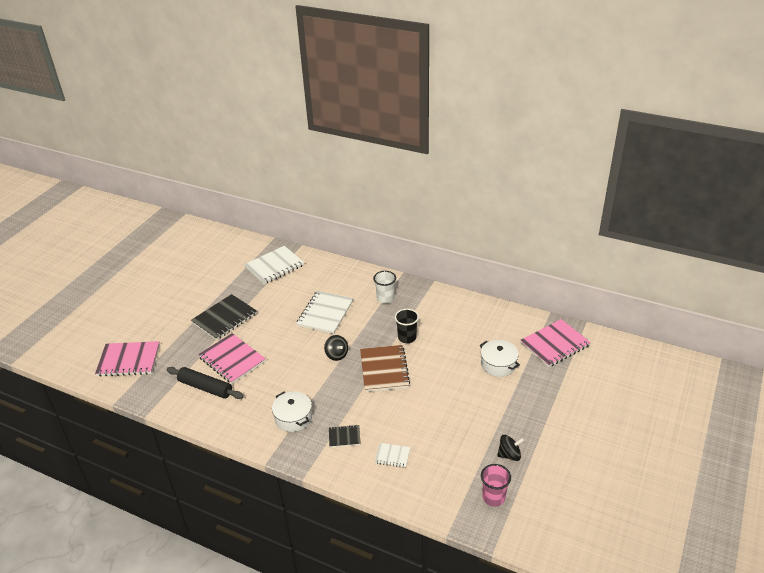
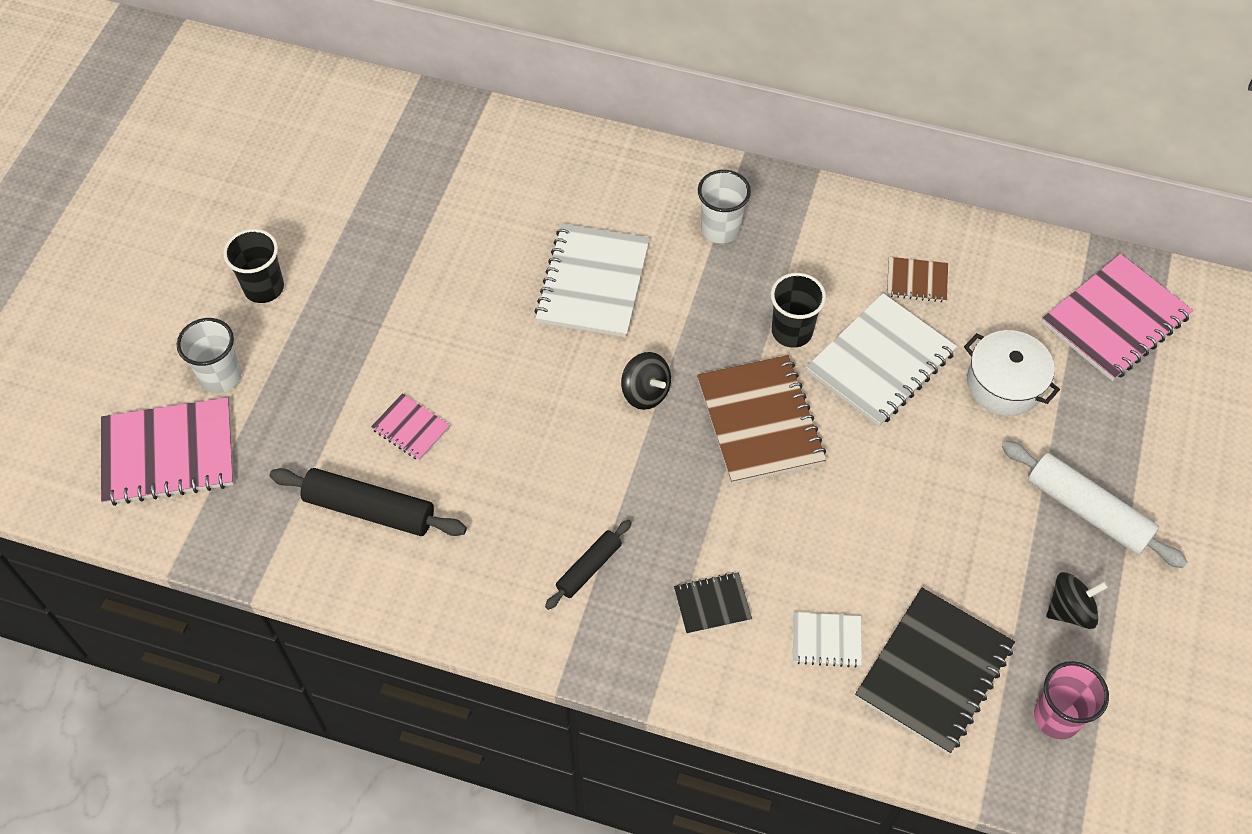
camera: 10 degrees left, 20 degrees up
black notebook [191,294,257,340] -> black notebook moved to [855,588,1015,754]
pink notebook [198,333,266,384] -> pink notebook [371,393,450,461], size x0.50
white notebook [244,246,304,284] -> white notebook moved to [806,293,957,427]
white pot [272,391,312,432] -> black rolling pin [545,520,632,610]
none -> white cup [177,318,241,393]
none -> black cup [223,229,284,303]
none -> brown notebook [887,257,948,302]
none -> white rolling pin [1002,441,1188,568]

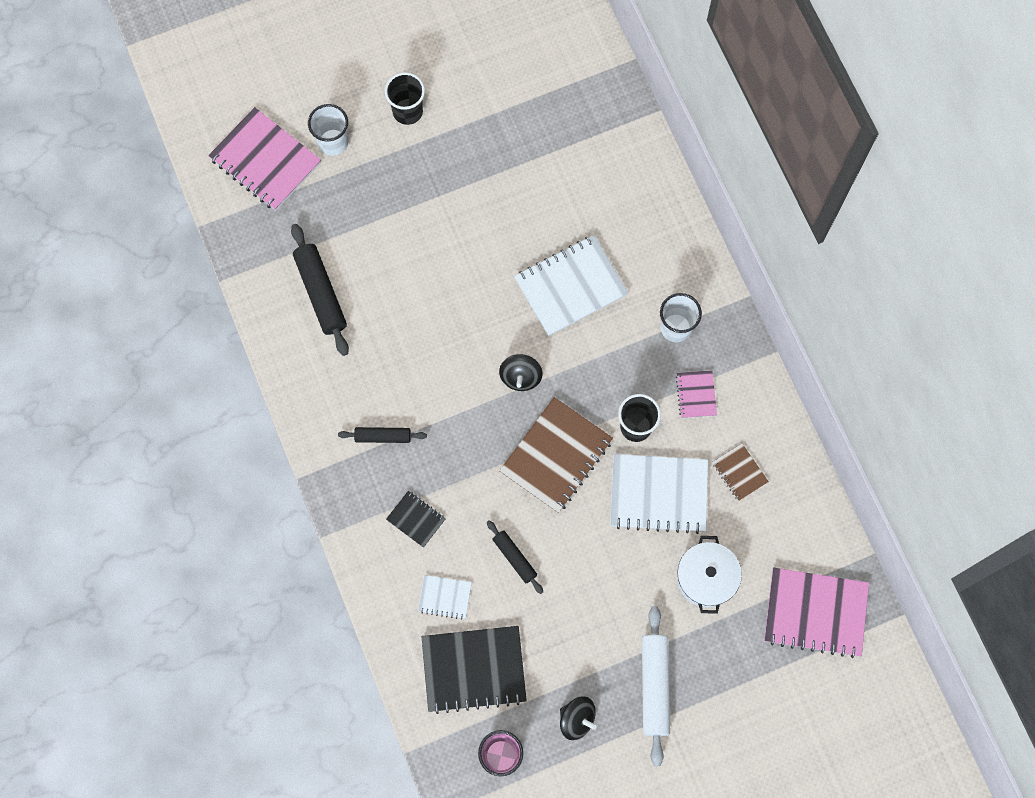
camera: 50 degrees right, 15 degrees up
pink notebook [371,393,450,461] -> pink notebook moved to [676,370,717,418]
white notebook [793,612,862,668] -> white notebook turned 45 degrees counterclockwise [418,575,472,620]
none -> black rolling pin [487,520,543,594]

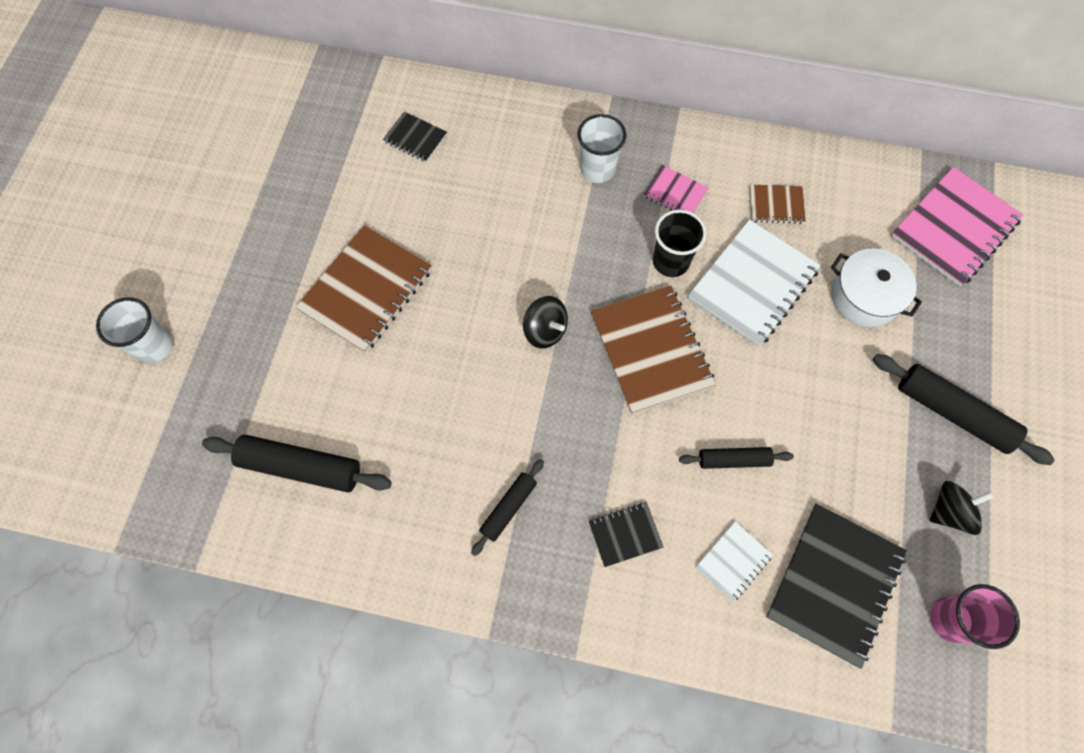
camera: 55 degrees left, 5 degrees down
pink notebook [208,107,321,211] -> none
black cup [385,72,425,125] -> none
white notebook [514,235,629,336] -> none
white rolling pin [642,606,670,766] -> black rolling pin [873,354,1055,465]
none -> brown notebook [296,225,432,353]
none -> black notebook [383,111,447,162]

